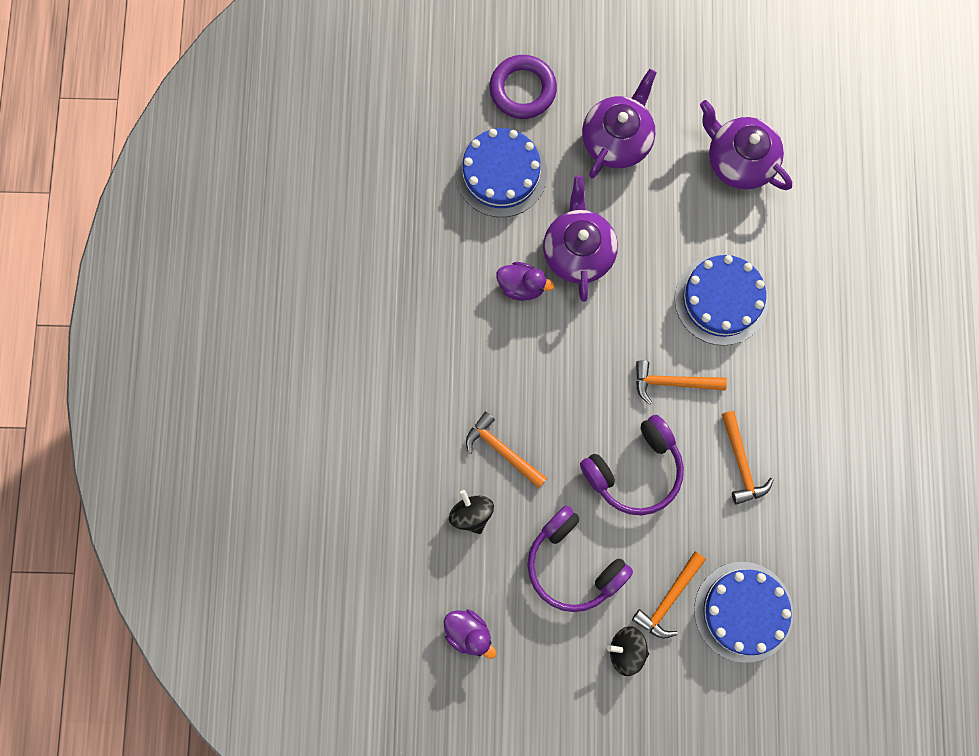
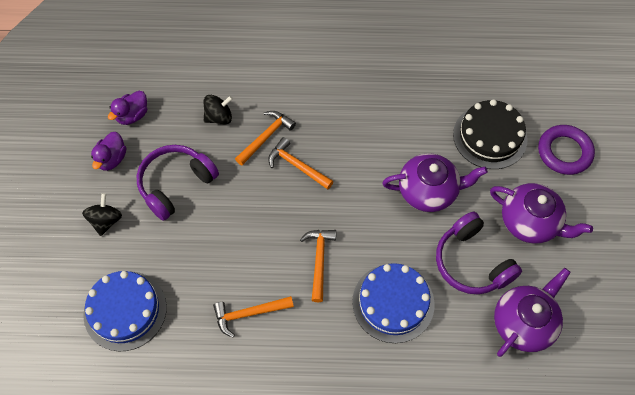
camera: 90 degrees right, 15 degrees down
blue cake [456,128,547,217] -> black cake [453,99,528,169]
purple duck [496,262,554,301] -> purple duck moved to [91,132,126,171]
purple headphones [580,415,684,515] -> purple headphones moved to [436,212,522,294]
orange hammer [632,552,706,638] -> orange hammer moved to [268,137,334,190]

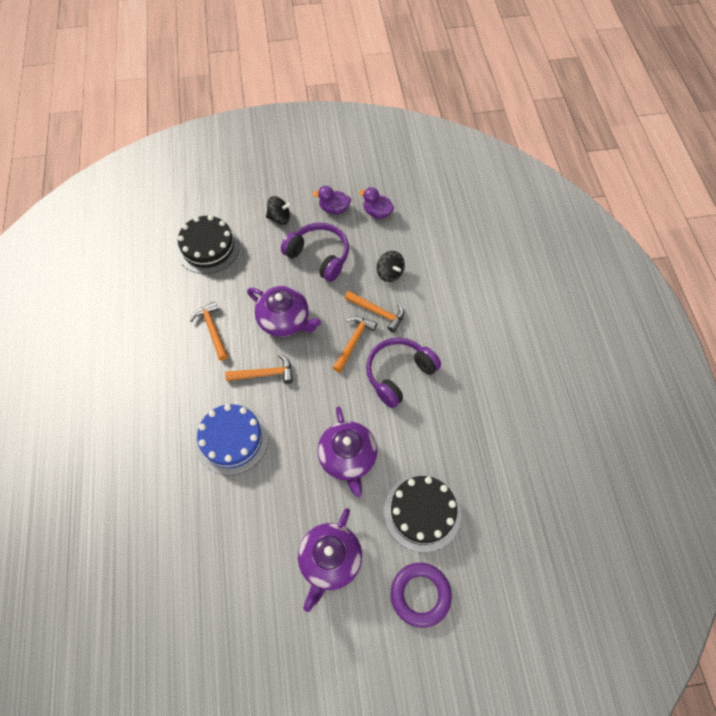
camera: 80 degrees right, 0 degrees up
blue cake [83,271,167,351] -> black cake [176,215,240,274]
purple headphones [436,212,522,294] -> purple headphones moved to [366,338,441,408]
purple teapot [494,268,571,357] -> purple teapot moved to [247,286,321,337]

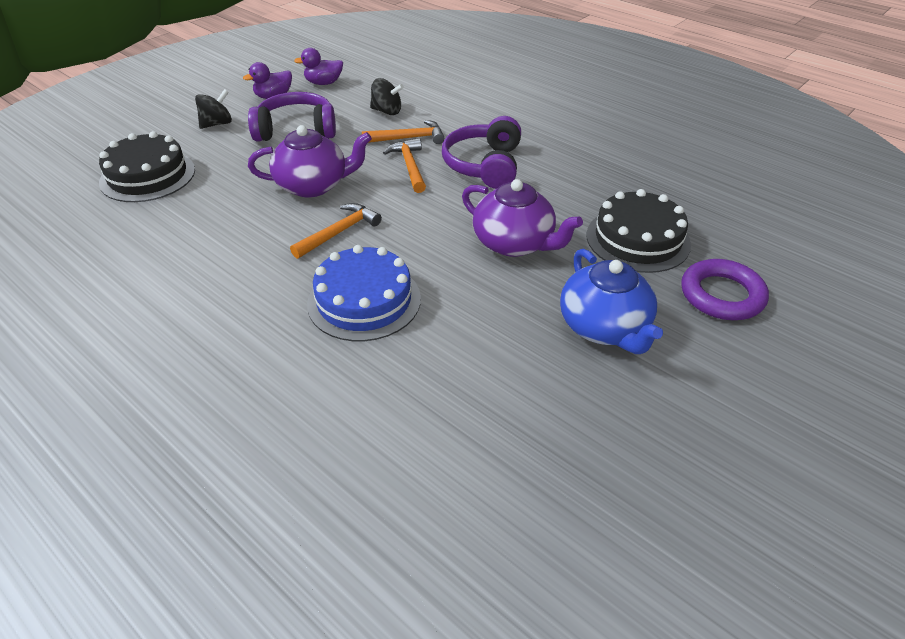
camera: 40 degrees left, 20 degrees down
orange hammer [190,302,228,360] -> none
purple teapot [298,508,362,612] -> blue teapot [560,248,663,354]

